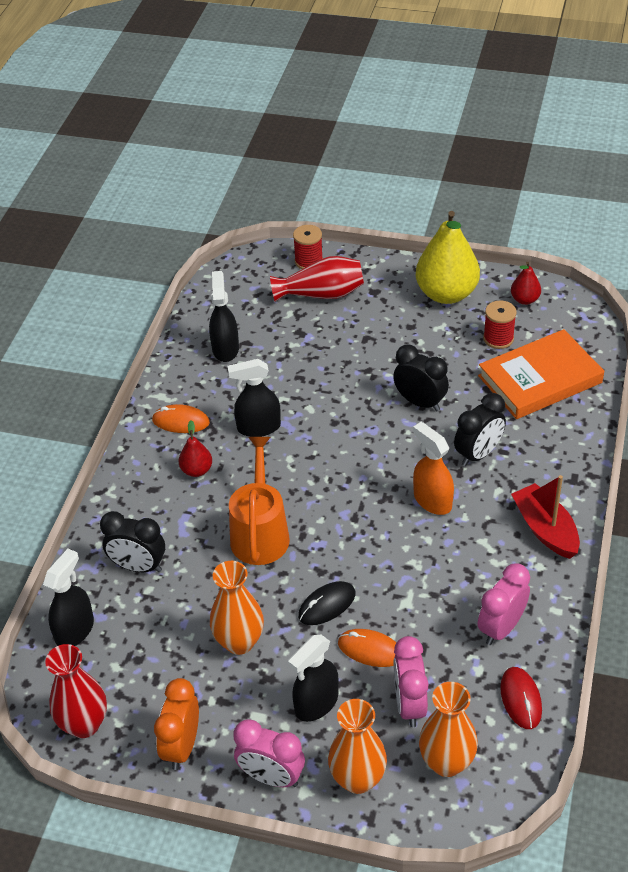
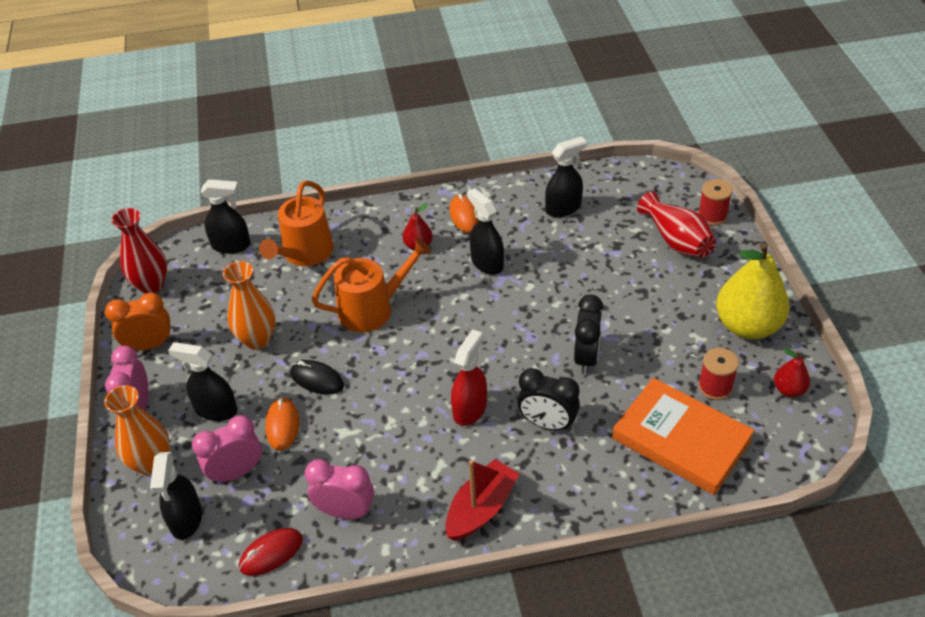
camera: 65 degrees right, 0 degrees up
black clock [100,511,165,572] -> orange watering can [259,180,334,266]
orange spray bottle [413,422,454,515] -> red spray bottle [451,329,487,426]
orange vase [419,682,478,777] -> black spray bottle [150,452,202,540]

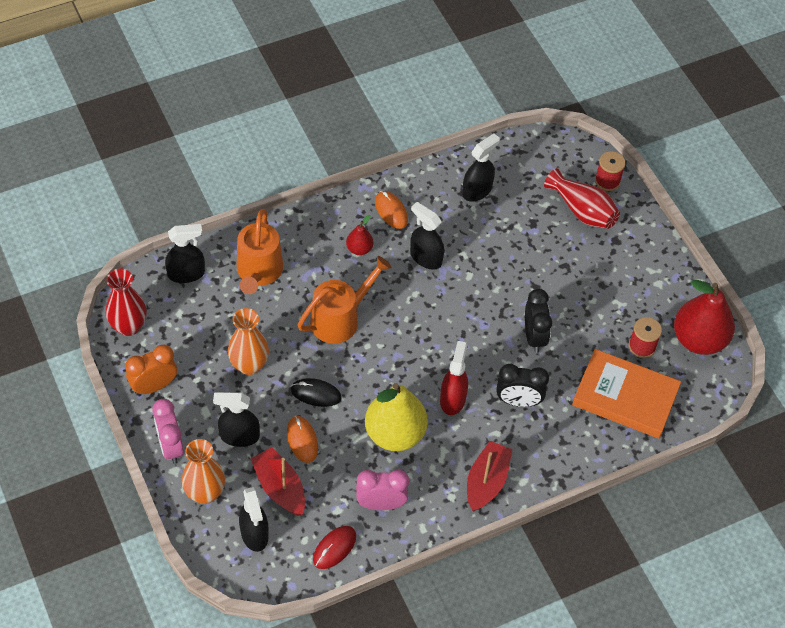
camera: 20 degrees left, 10 degrees up
pink clock [192,415,262,484] -> red boat [251,447,305,516]
yellow pear [716,243,789,339] -> yellow pear moved to [365,383,428,451]
red pear [774,348,810,397] -> red pear [674,280,735,355], size x2.12

